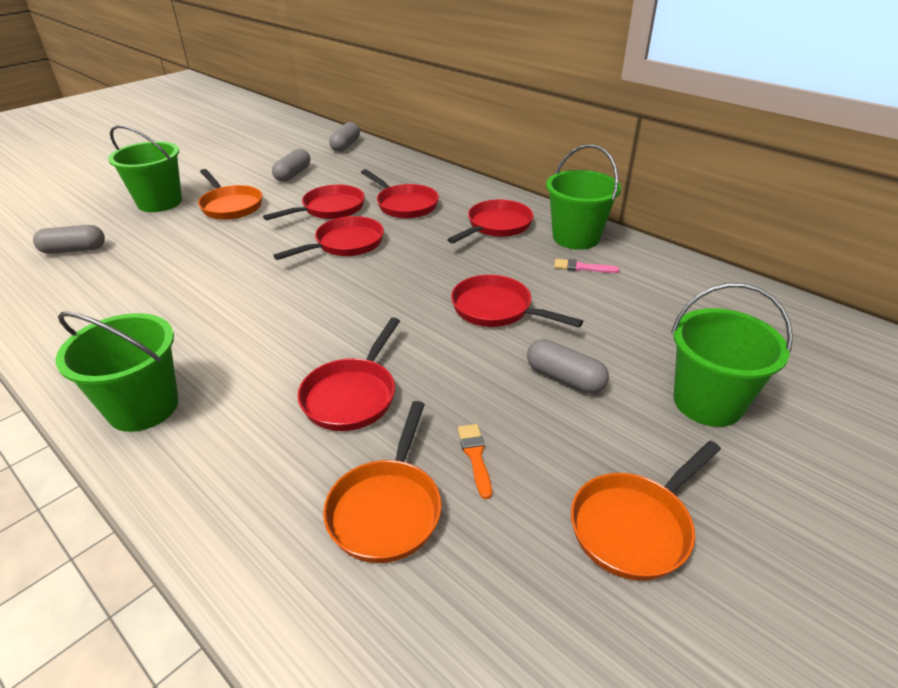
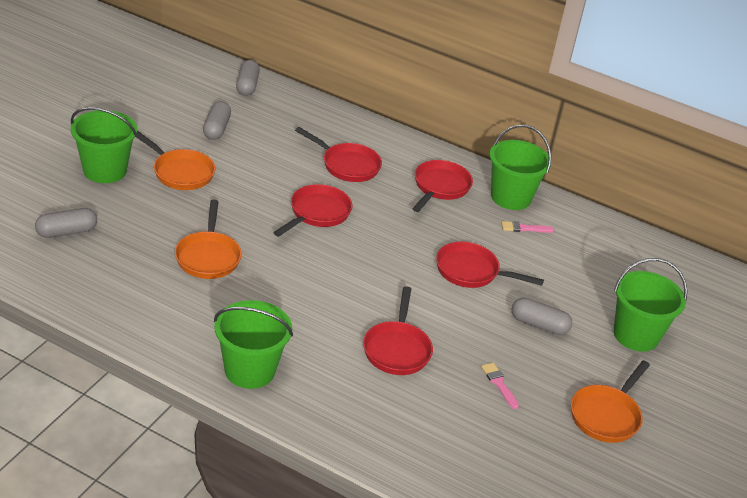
camera: 20 degrees left, 0 degrees up
red pan [263,185,365,220] -> none
orange pan [323,401,442,563] -> orange pan moved to [175,200,242,279]
orange brush [458,424,492,499] -> pink brush [481,363,519,409]

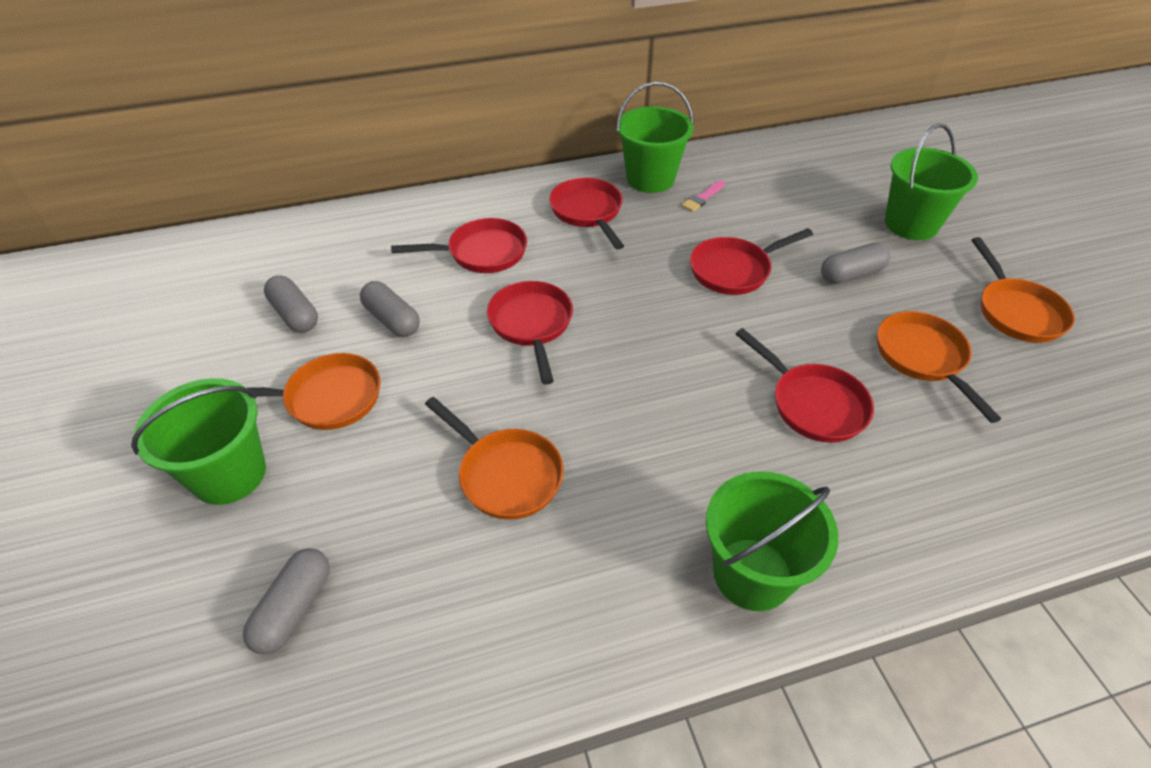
camera: 40 degrees left, 10 degrees up
grey capsule [236,60,260,96] -> grey capsule moved to [360,281,420,337]
pink brush [481,363,519,409] -> orange pan [877,311,1001,423]

